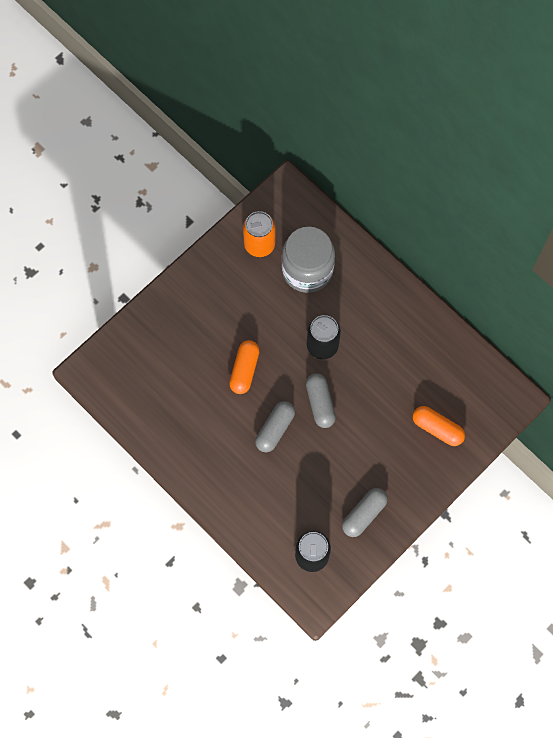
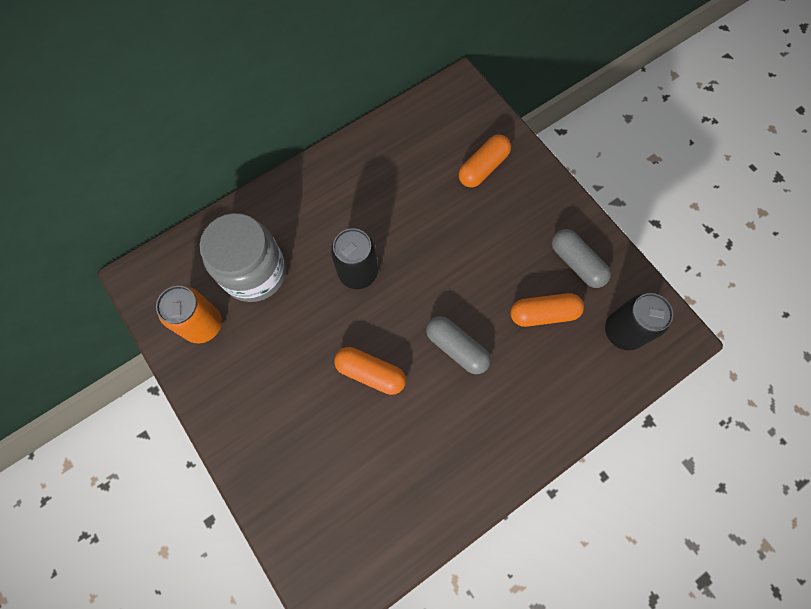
camera: 80 degrees left, 0 degrees up
grey capsule [306,373,336,428] -> none
none -> orange capsule [510,293,584,327]

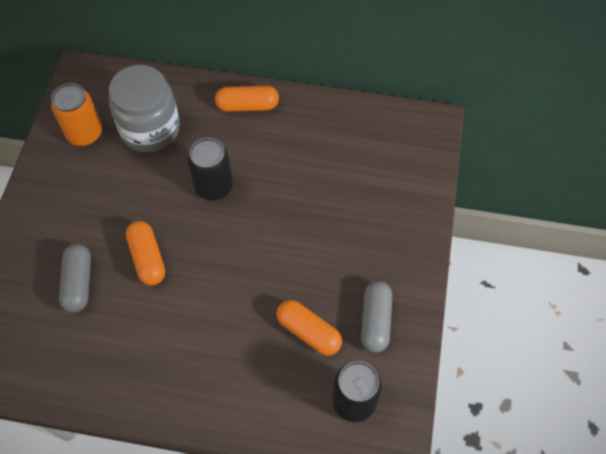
camera: 45 degrees right, 10 degrees down
grey capsule [426,316,491,374] -> grey capsule moved to [59,244,91,313]
orange capsule [459,135,511,188] -> orange capsule moved to [215,86,279,112]

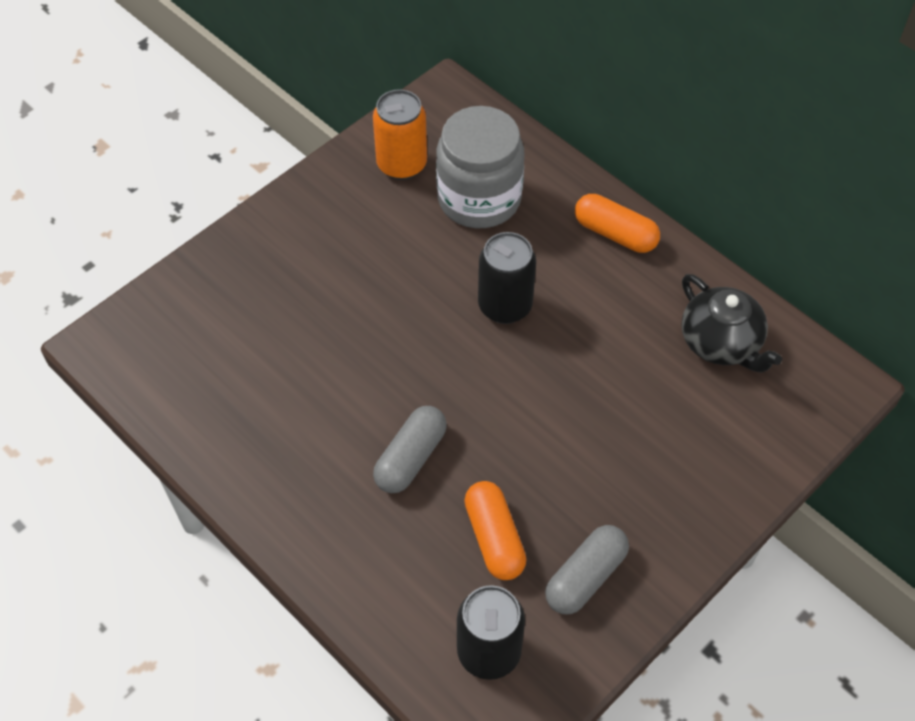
camera: 35 degrees right, 5 degrees down
grey capsule [59,244,91,313] -> grey capsule moved to [373,406,447,493]
orange capsule [126,221,165,285] -> none
none -> black teapot [681,274,782,373]

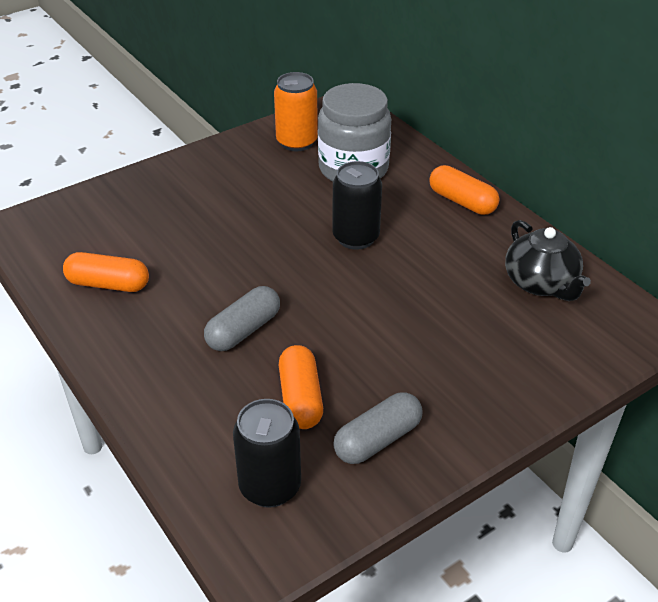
camera: 10 degrees right, 15 degrees down
none -> orange capsule [63,252,149,292]

